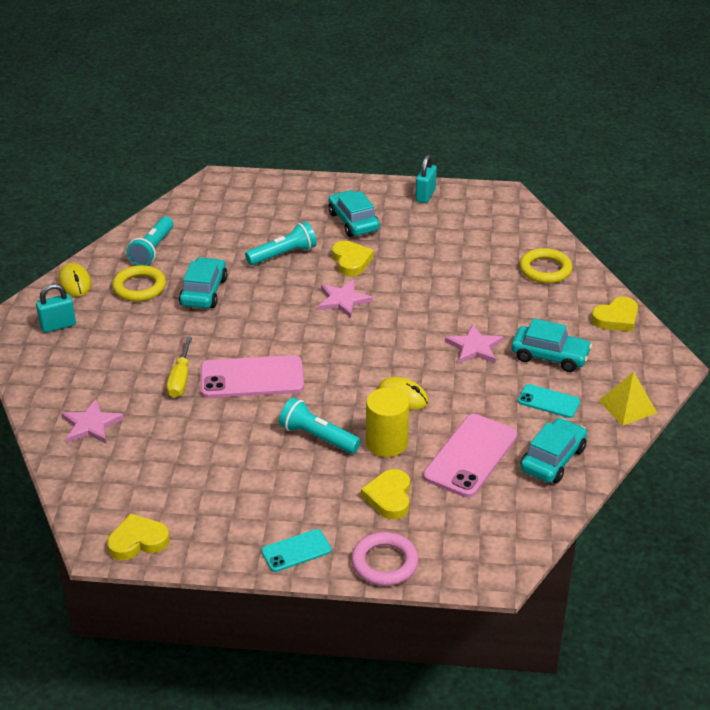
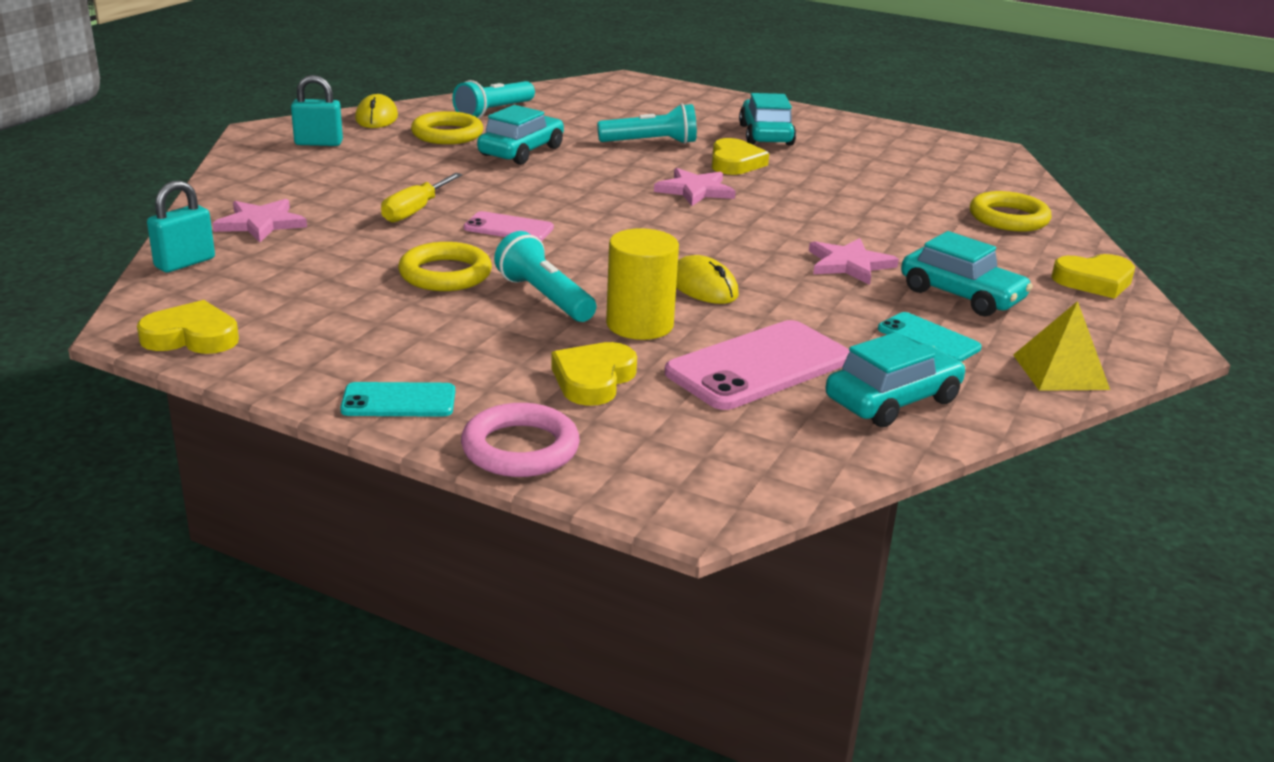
camera: 20 degrees right, 10 degrees down
pink phone [201,355,304,398] -> pink phone [464,211,554,241], size x0.56
turquoise padlock [415,155,437,203] -> turquoise padlock moved to [147,180,215,273]
none -> yellow ring [398,242,492,291]

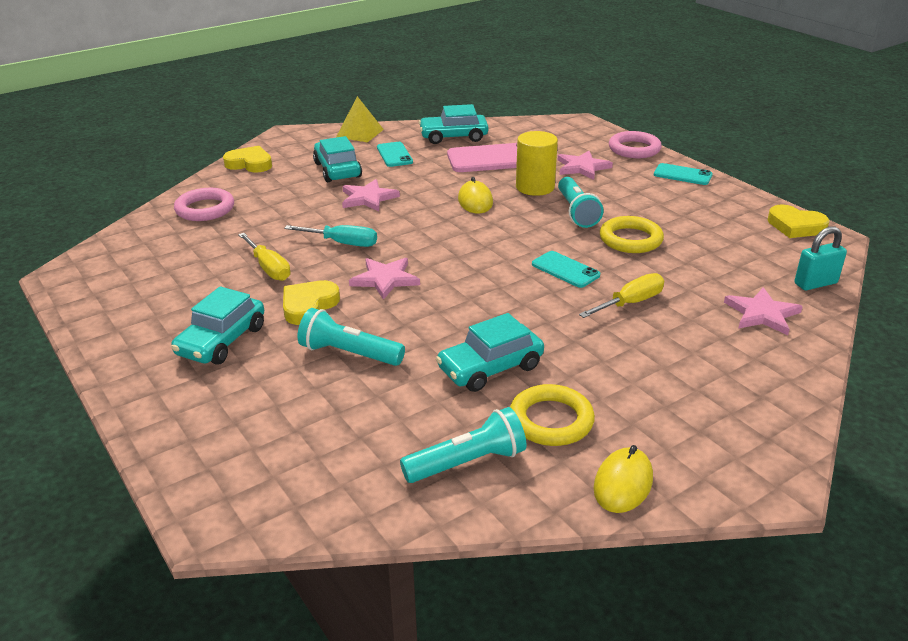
camera: 150 degrees left, 5 degrees up
turquoise padlock [291,75,343,146] -> none
pink phone [464,211,554,241] -> turquoise phone [532,251,600,288]
yellow heart [551,342,637,406] -> pink star [558,151,613,180]
yellow ring [970,191,1052,231] -> pink ring [174,188,234,221]
none -> yellow screwdriver [238,233,291,281]
none -> turquoise screwdriver [284,225,377,247]

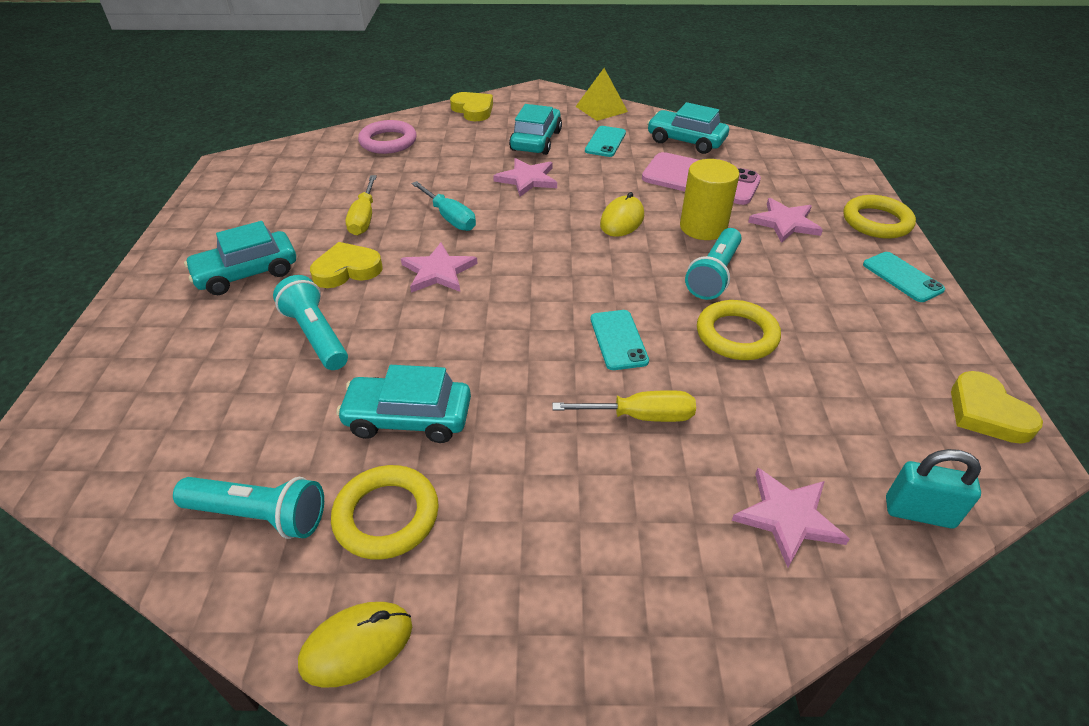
camera: 35 degrees right, 10 degrees up
pink ring [609,131,662,158] -> yellow ring [843,195,916,239]

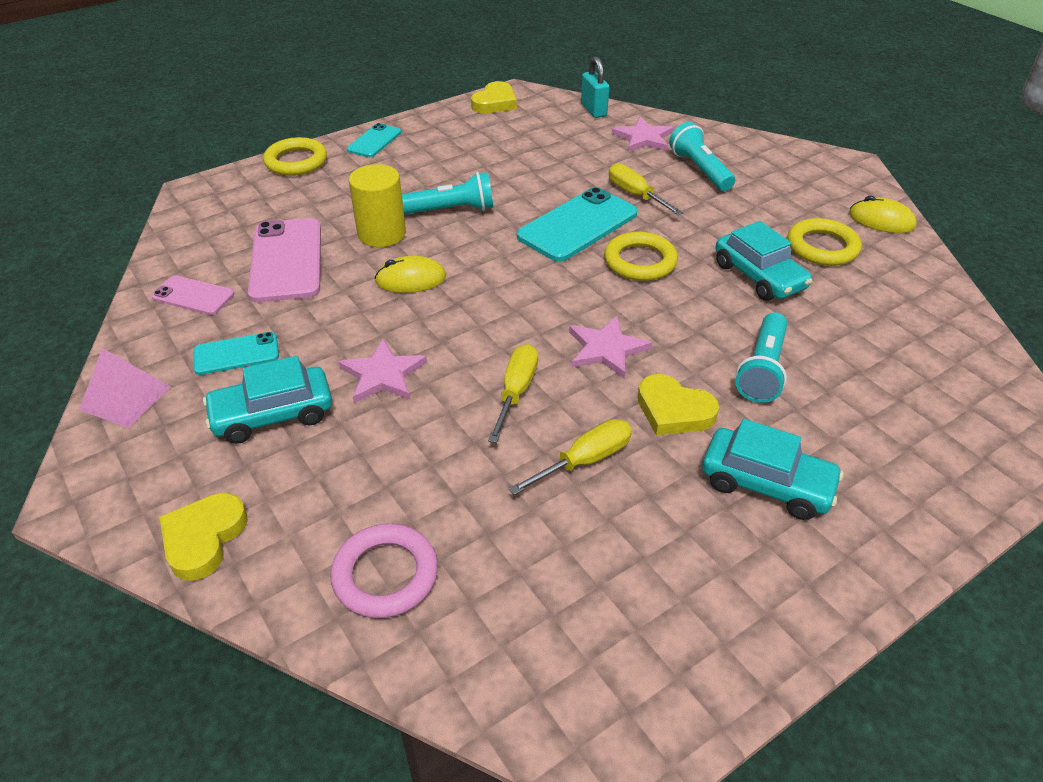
camera: 125 degrees left, 0 degrees up
turquoise flashlight [173,477,324,539] -> turquoise flashlight moved to [669,122,735,191]
turquoise screwdriver [411,181,476,231] -> yellow screwdriver [488,344,538,443]
yellow pyramid [575,68,628,121] -> pink pyramid [79,348,171,428]
turquoise phone [591,310,649,370] -> turquoise phone [517,187,638,262], size x1.79
turquoise car [647,102,729,154] -> pink phone [152,275,234,315]
yellow ring [697,300,781,360] -> yellow ring moved to [604,232,678,281]
pink star [748,198,823,243] -> none

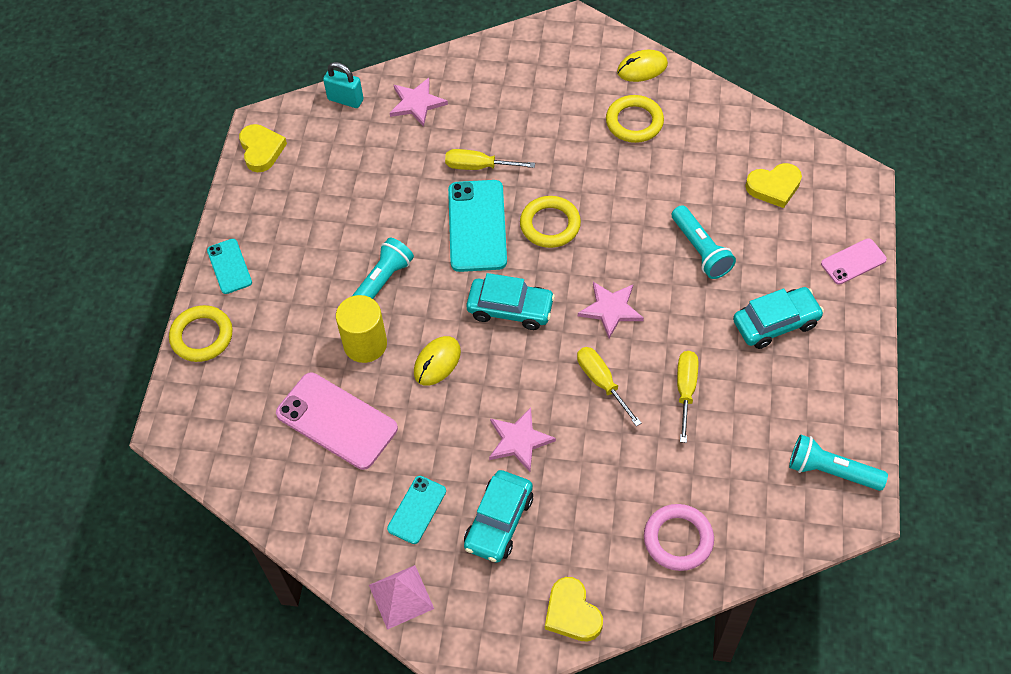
camera: 45 degrees left, 15 degrees up
pink phone [152,275,234,315] -> pink phone moved to [821,238,887,285]
yellow heart [638,374,719,435] -> yellow heart moved to [745,163,802,208]
turquoise flashlight [669,122,735,191] -> turquoise flashlight moved to [789,435,888,491]
turquoise car [715,221,812,301] -> turquoise car moved to [466,273,555,330]

